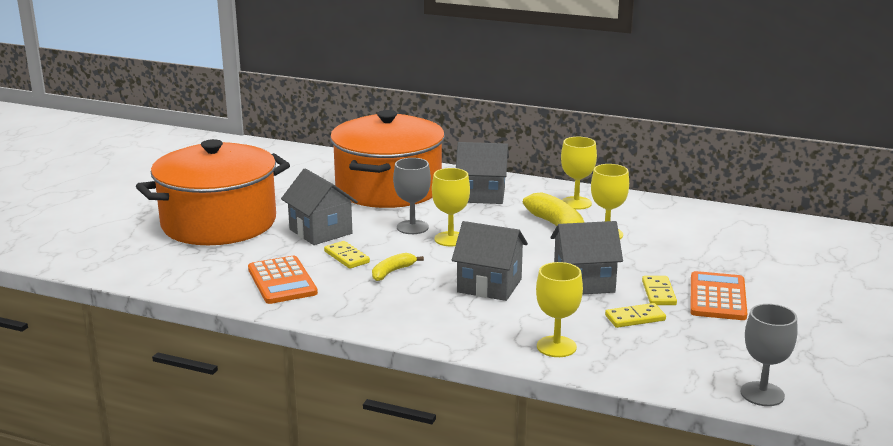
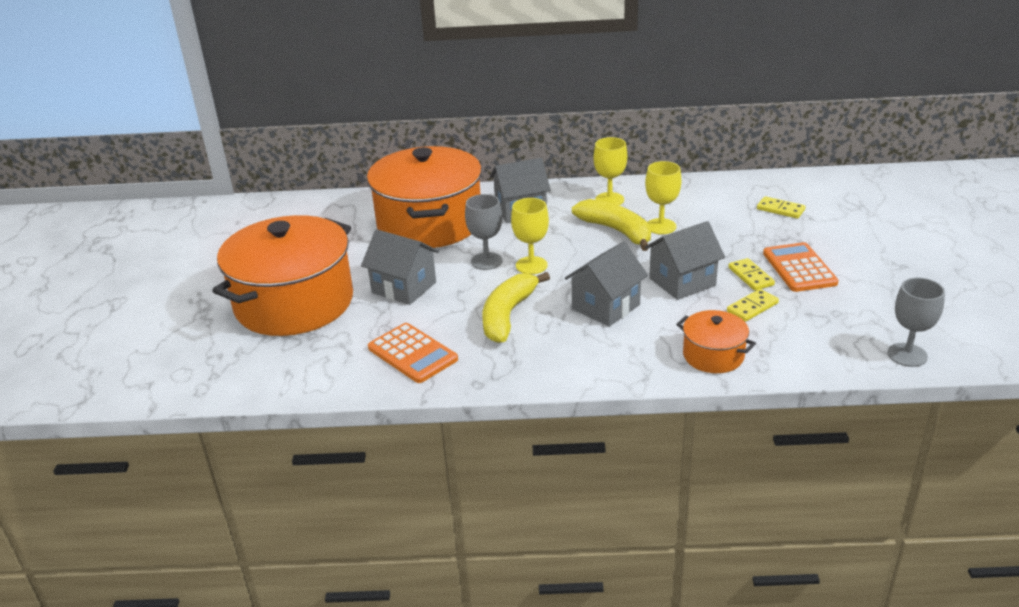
camera: 20 degrees left, 10 degrees up
yellow domino [324,241,370,269] -> yellow domino moved to [757,196,805,219]
yellow banana [372,253,424,281] -> yellow banana [483,272,550,343], size x1.89
grey house [452,221,528,301] -> grey house turned 45 degrees counterclockwise [565,242,648,327]
yellow goblet [536,262,583,357] -> orange pot [676,310,756,373]

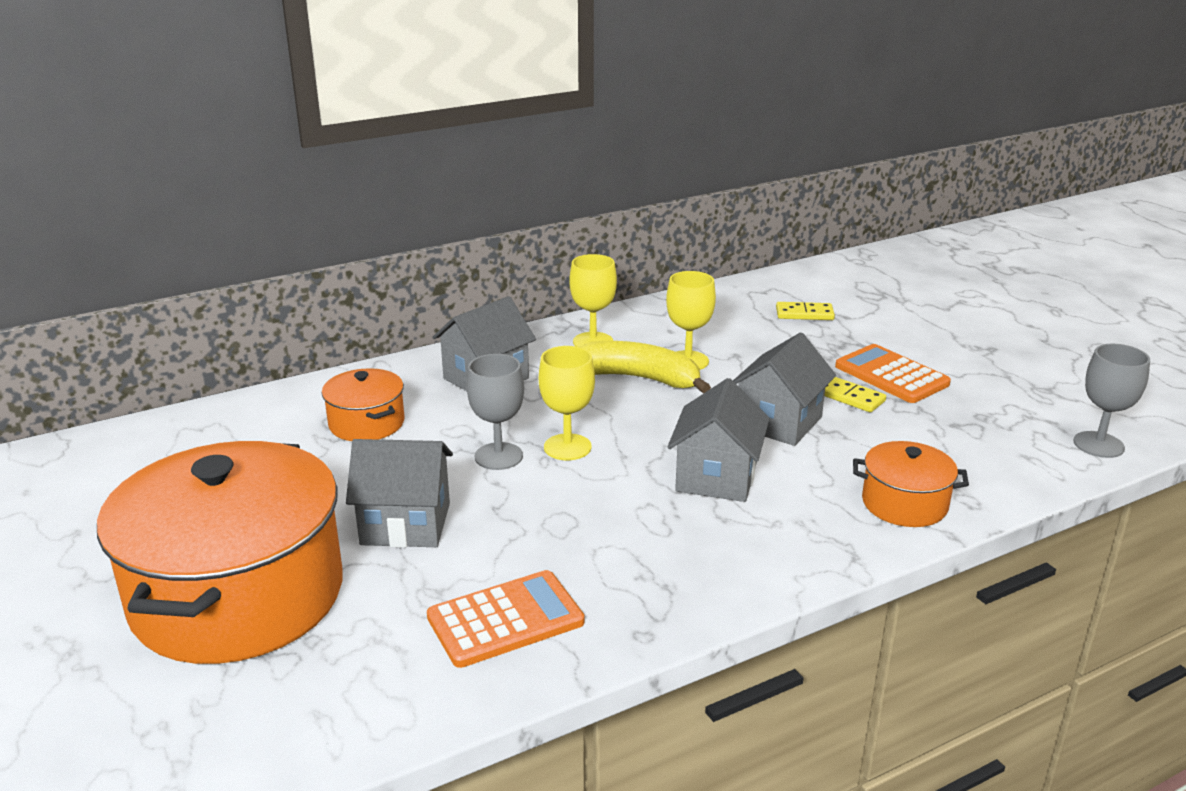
camera: 30 degrees left, 5 degrees down
orange pot [367,146,482,248] -> orange pot [322,368,404,441], size x0.46
orange calculator [368,323,458,383] -> orange calculator turned 45 degrees counterclockwise [427,570,585,668]
yellow banana [483,272,550,343] -> none
yellow domino [727,289,779,322] -> none

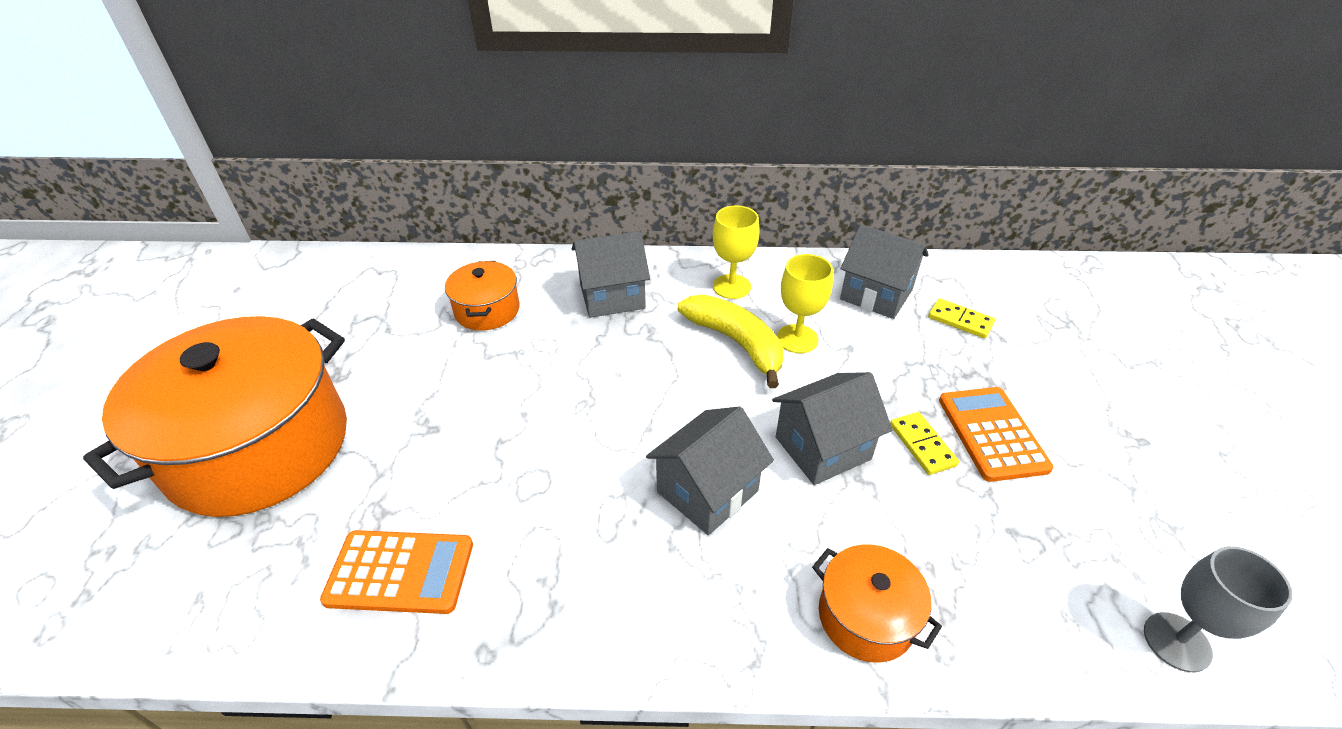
camera: 30 degrees right, 15 degrees up
grey house [346,439,453,548] -> grey house moved to [840,224,929,319]
grey goblet [467,354,524,470] -> none
yellow goblet [539,346,595,460] -> none

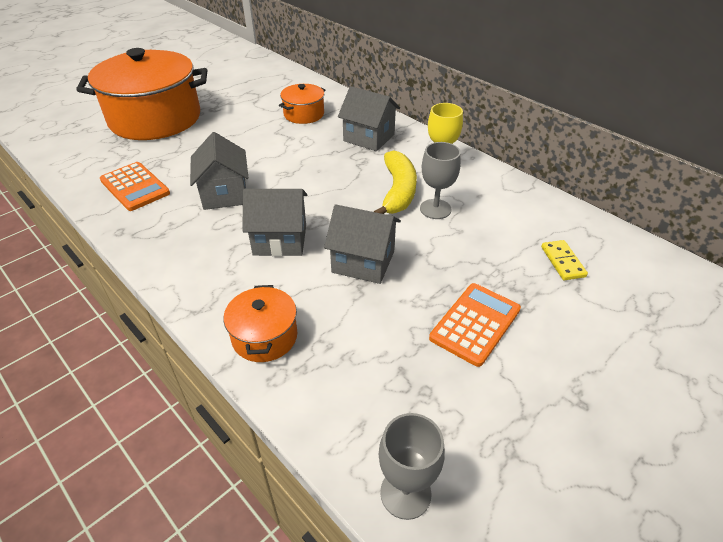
camera: 45 degrees right, 0 degrees up
yellow goblet [777,254,833,353] -> grey goblet [420,142,461,219]
grey house [840,224,929,319] -> grey house moved to [190,132,248,210]
yellow domino [890,412,959,475] -> none

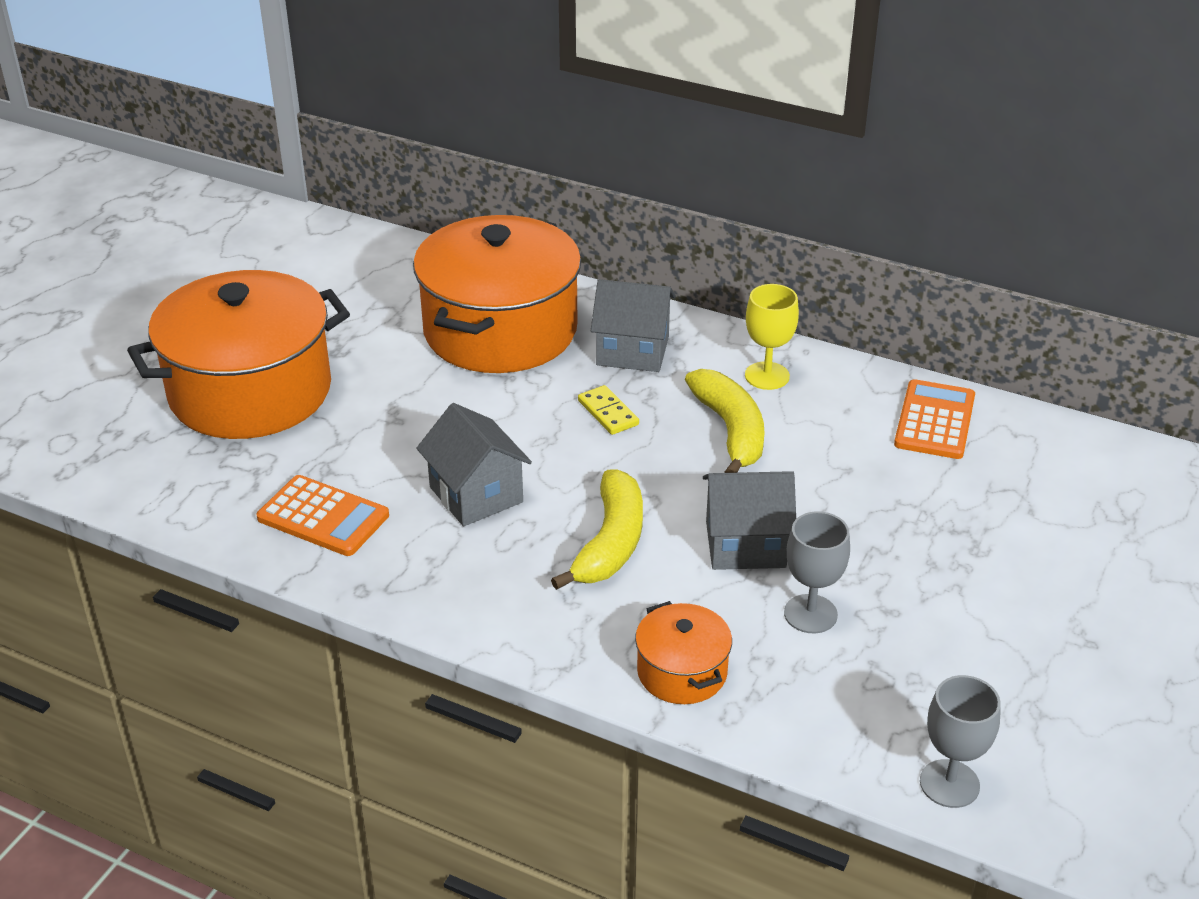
camera: 20 degrees left, 5 degrees down
grey house [242,189,307,256] -> yellow banana [551,469,643,590]
orange pot [279,84,325,124] -> orange pot [413,215,581,373], size x2.19
grey goblet [420,142,461,219] -> grey goblet moved to [784,511,850,633]
orange calculator [429,283,521,367] -> orange calculator moved to [894,379,975,459]
yellow domino [541,240,588,280] -> yellow domino moved to [578,385,639,435]

